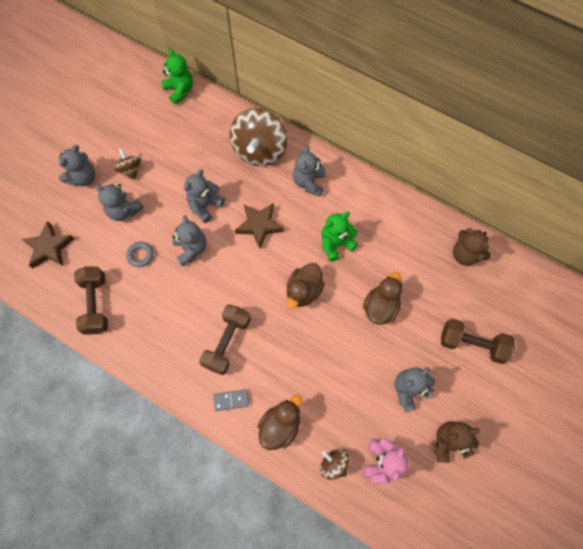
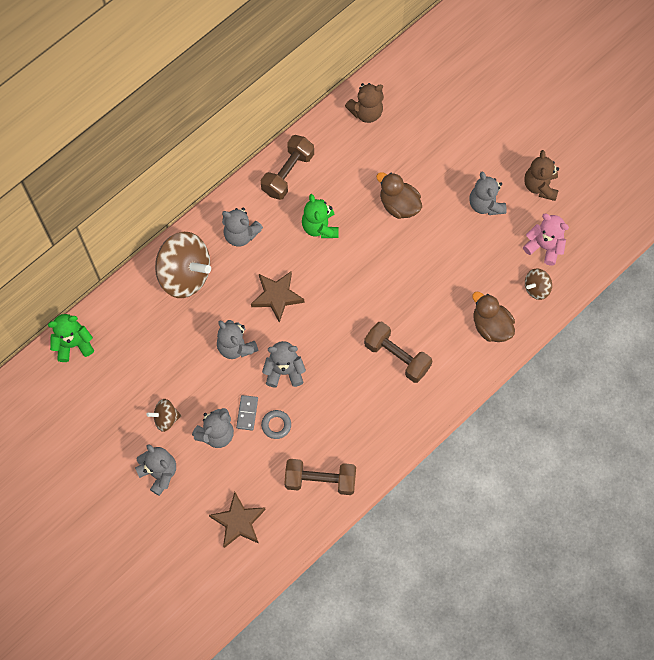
camera: 75 degrees left, 0 degrees up
grey domino [213,389,249,411] -> grey domino moved to [236,395,258,431]
brown duck [287,263,325,309] -> none
brown dumbbell [441,319,515,364] -> brown dumbbell moved to [261,135,314,200]

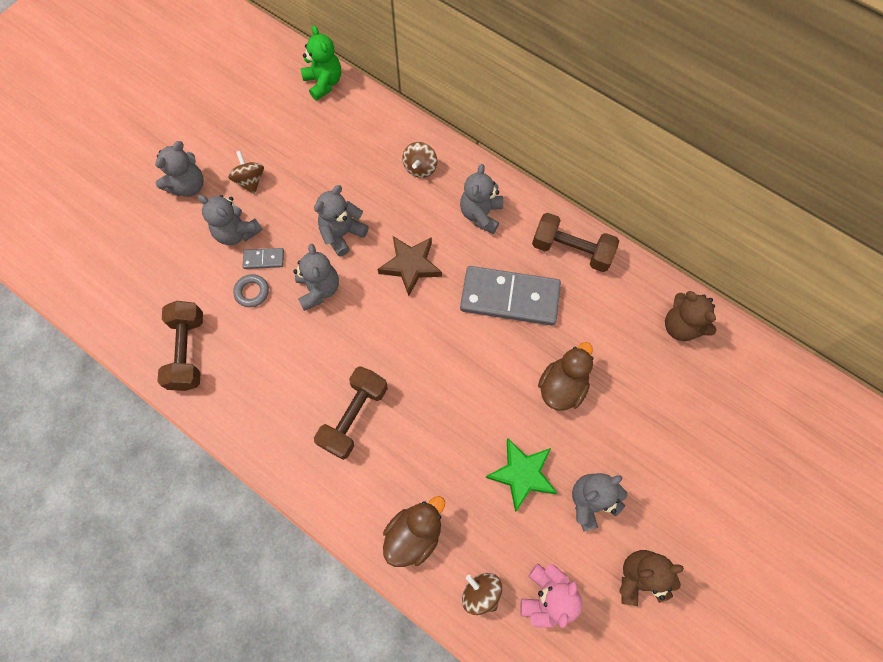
camera: 80 degrees right, 0 degrees up
brown spinning top [155,232,211,298] -> brown spinning top [402,142,437,178], size x0.48
brown star [209,492,266,548] -> none
green teddy bear [302,194,339,238] -> grey domino [460,266,561,326]
none -> green star [485,439,557,512]

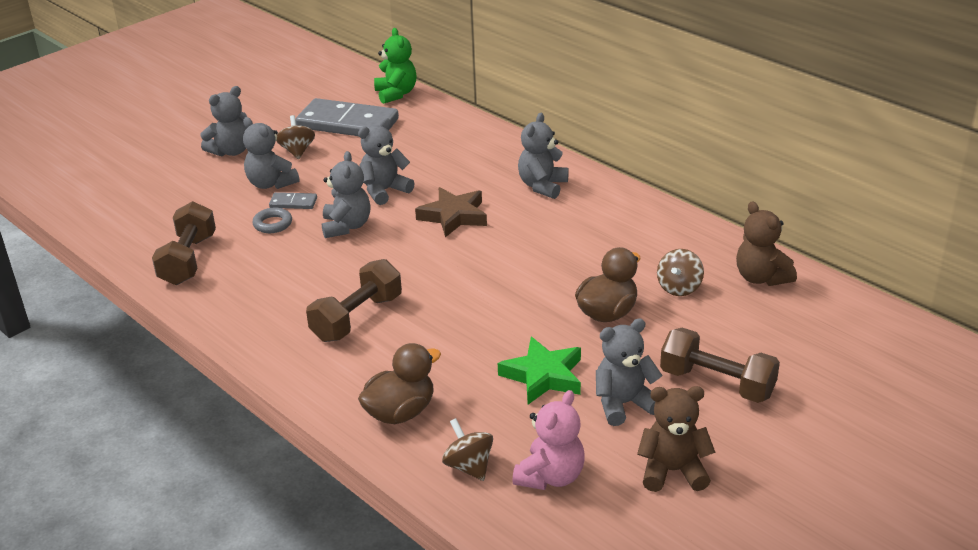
camera: 10 degrees right, 35 degrees down
brown spinning top [402,142,437,178] -> brown spinning top moved to [657,249,704,296]
grey domino [460,266,561,326] -> grey domino moved to [296,98,399,136]
brown dumbbell [532,213,619,272] -> brown dumbbell moved to [660,328,780,403]

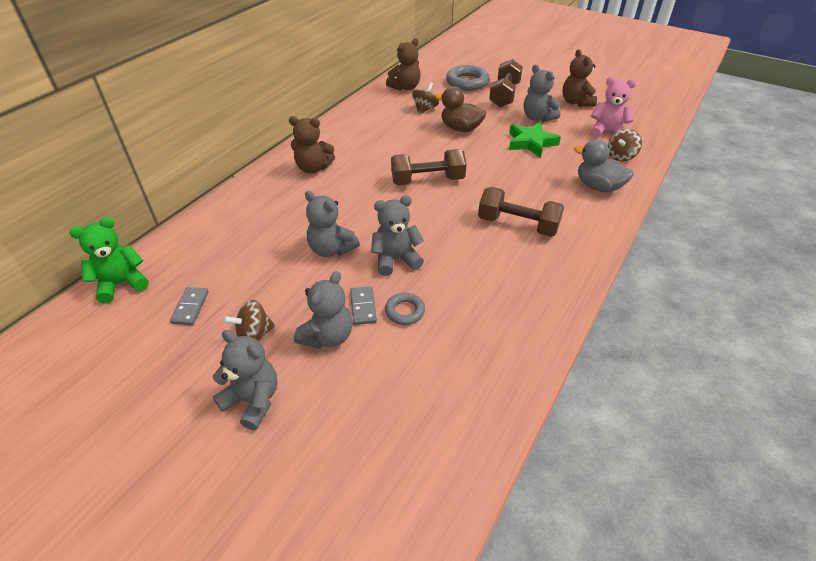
camera: 105 degrees left, 10 degrees up
brown dumbbell [152,201,216,285] -> brown dumbbell moved to [391,149,467,185]
grey domino [296,98,399,136] -> grey domino [170,287,209,325], size x0.43
brown duck [358,343,441,424] -> grey duck [574,139,634,192]
brown star [415,187,487,237] -> none
grey teddy bear [518,113,569,199] -> brown teddy bear [289,116,335,173]
brown spinning top [657,249,704,296] -> brown spinning top turned 75 degrees counterclockwise [412,82,439,114]
none -> grey ring [446,65,490,91]

